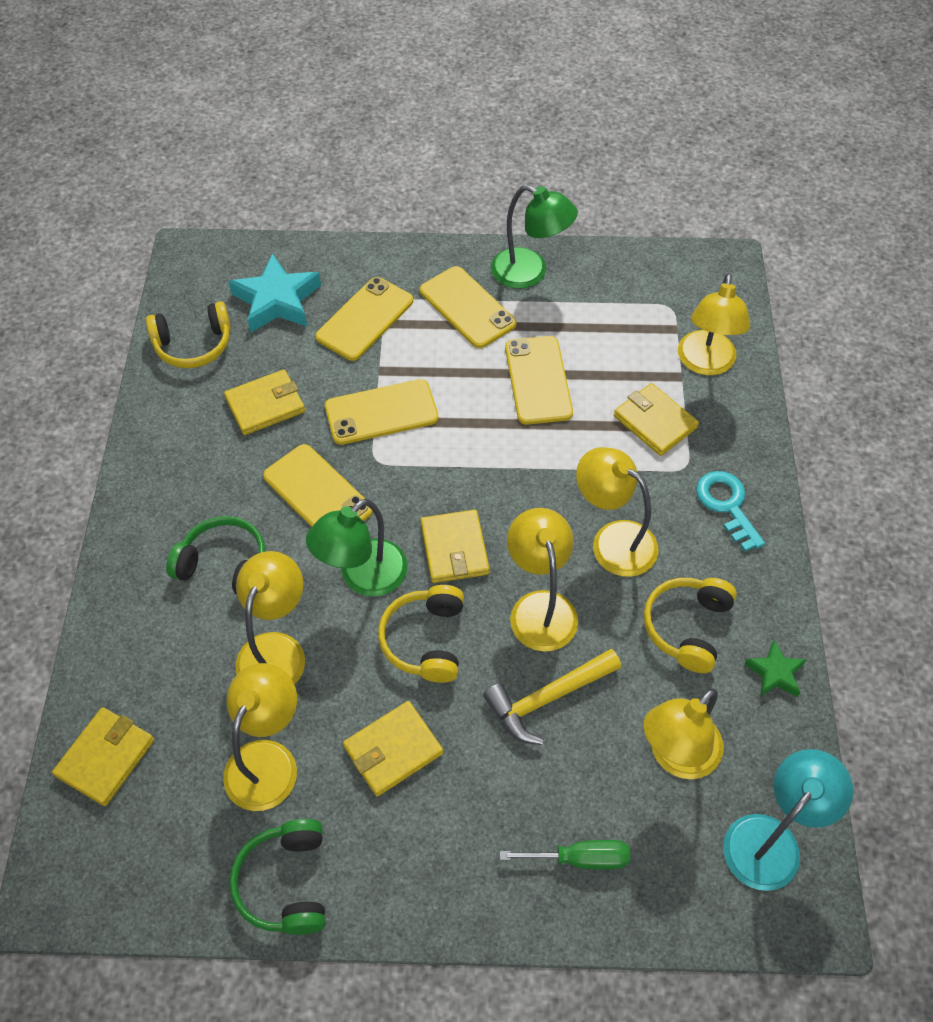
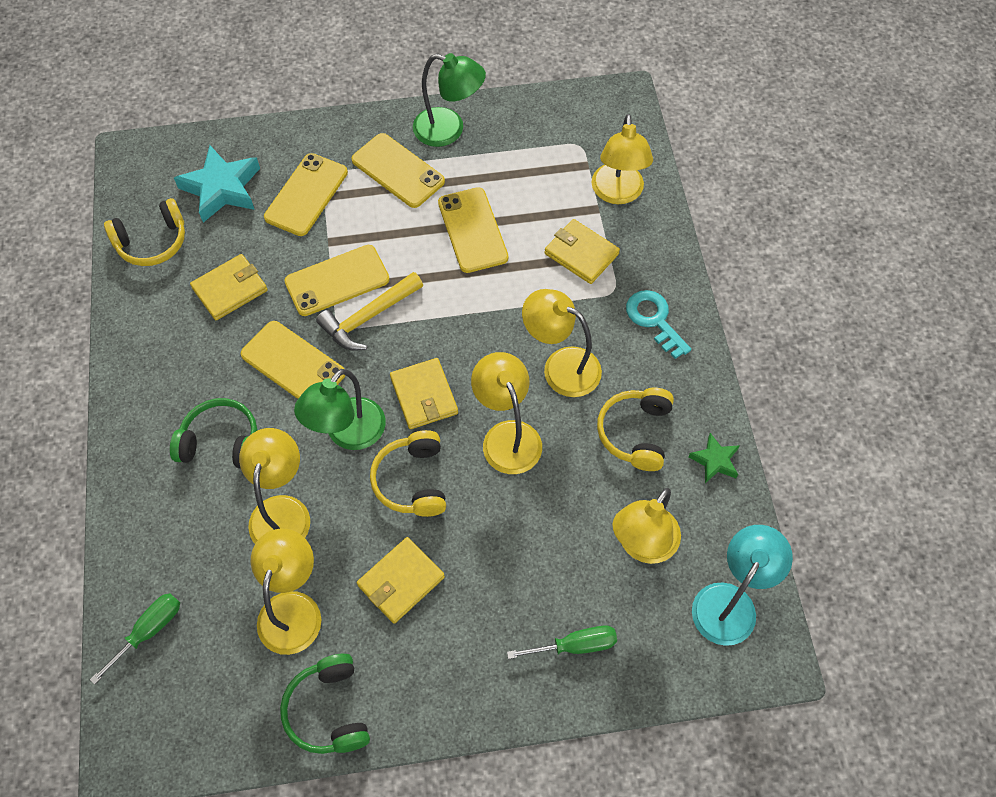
camera: 10 degrees left, 5 degrees up
yellow wallet [52,707,154,806] -> green screwdriver [90,593,180,685]
yellow hammer [483,649,621,745] -> yellow hammer moved to [316,272,423,350]

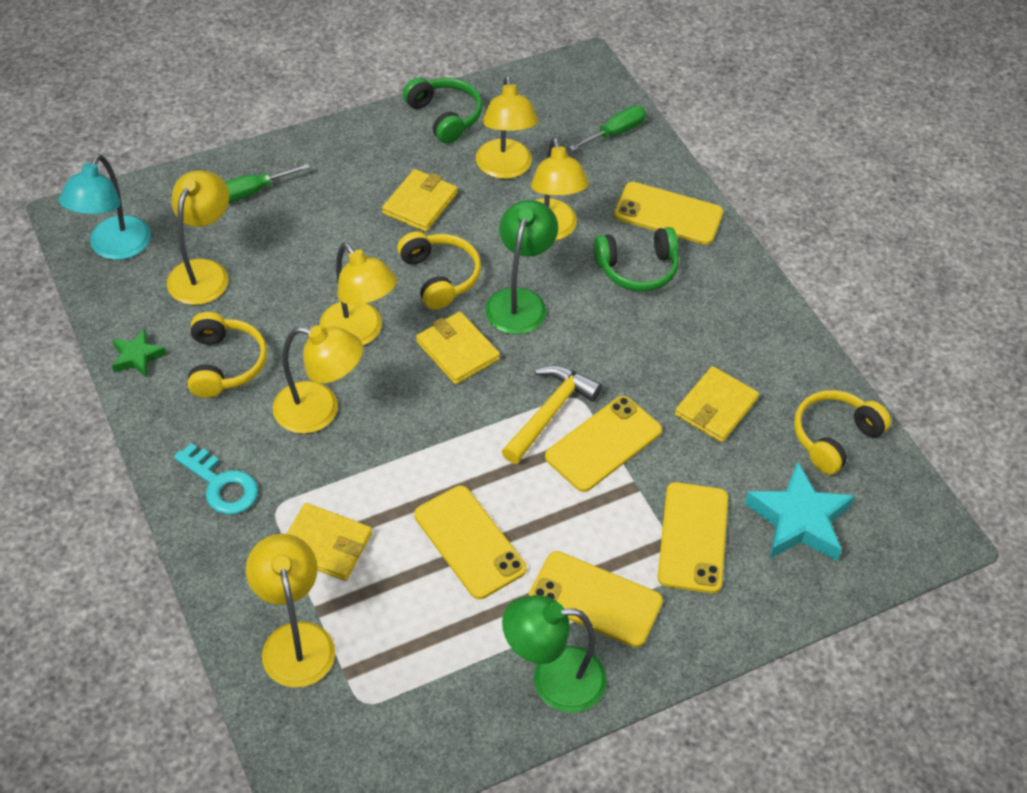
camera: 160 degrees right, 10 degrees down
green screwdriver [90,593,180,685] -> green screwdriver turned 150 degrees counterclockwise [569,106,646,151]
yellow phone [241,321,345,399] -> yellow phone moved to [614,182,723,245]

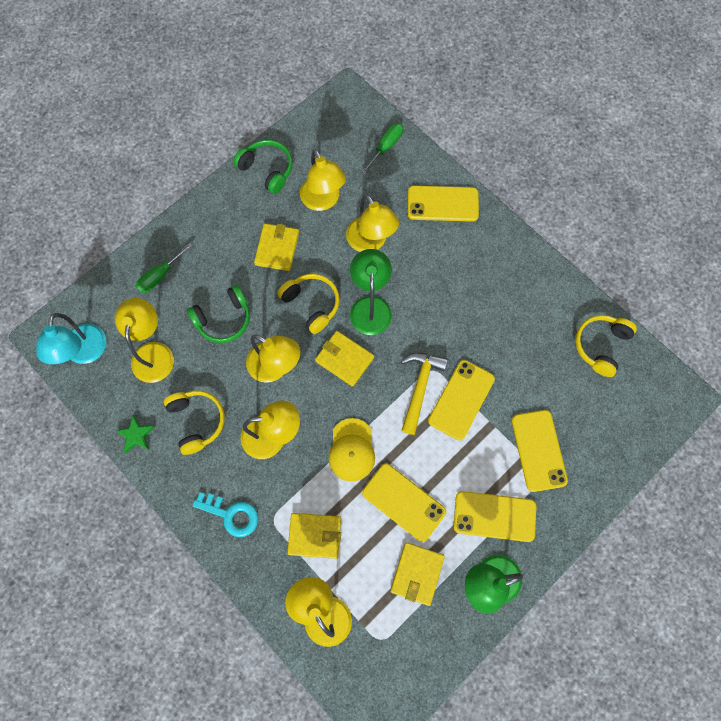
camera: 15 degrees left, 20 degrees up
green headphones [594,227,679,292] -> green headphones moved to [187,285,250,343]
yellow wallet [675,366,759,443] -> yellow wallet moved to [390,542,445,606]
turquoise star [744,462,855,561] -> none
none -> yellow cap [328,418,375,482]

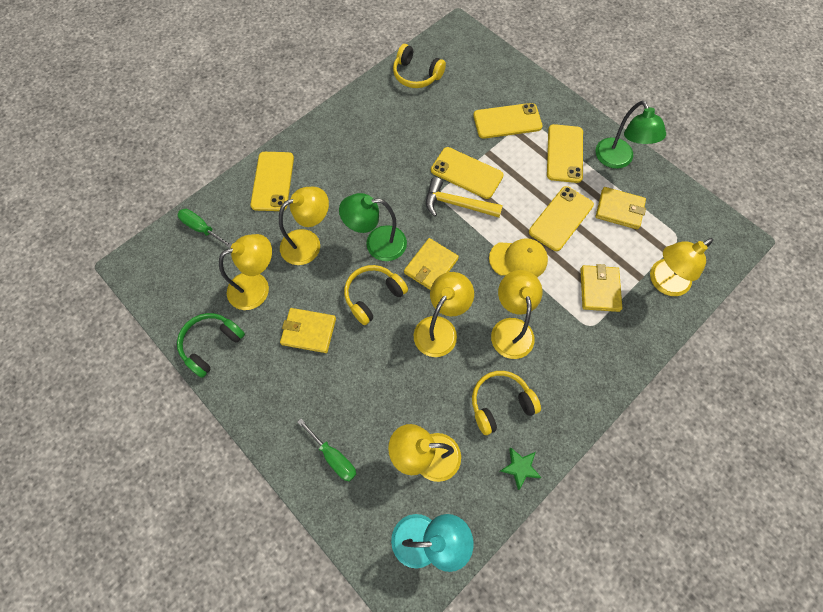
camera: 90 degrees left, 5 degrees down
green headphones [187,285,250,343] -> none
turquoise key [193,492,258,537] -> none

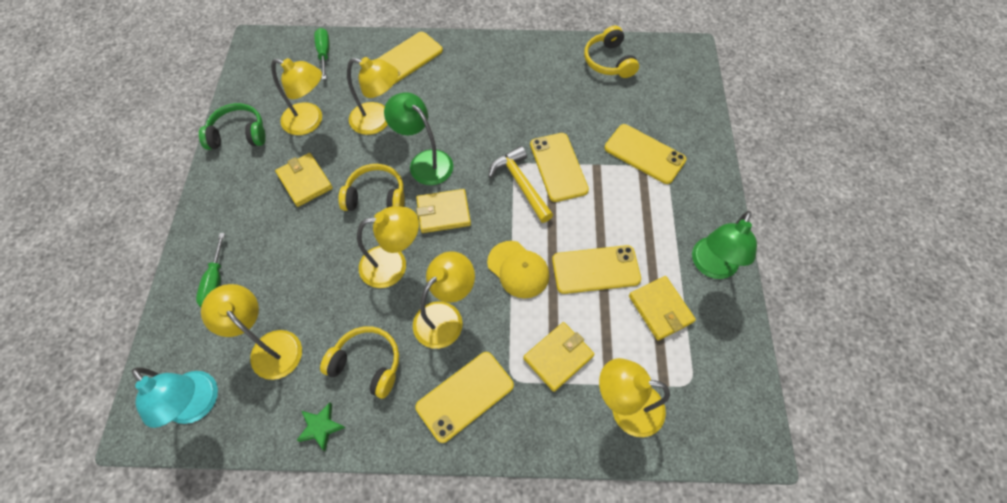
camera: 45 degrees right, 5 degrees down
yellow phone [547,124,583,183] -> yellow phone moved to [415,352,514,443]

